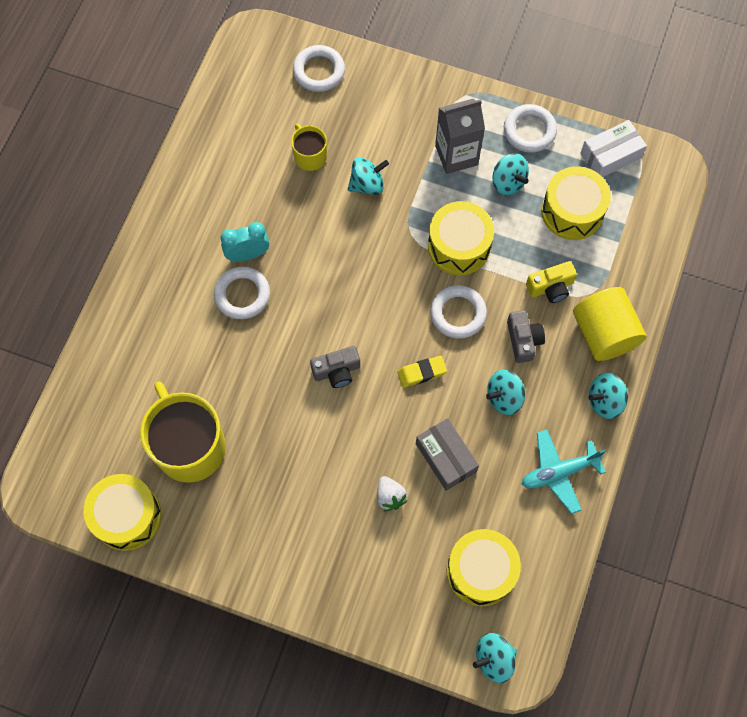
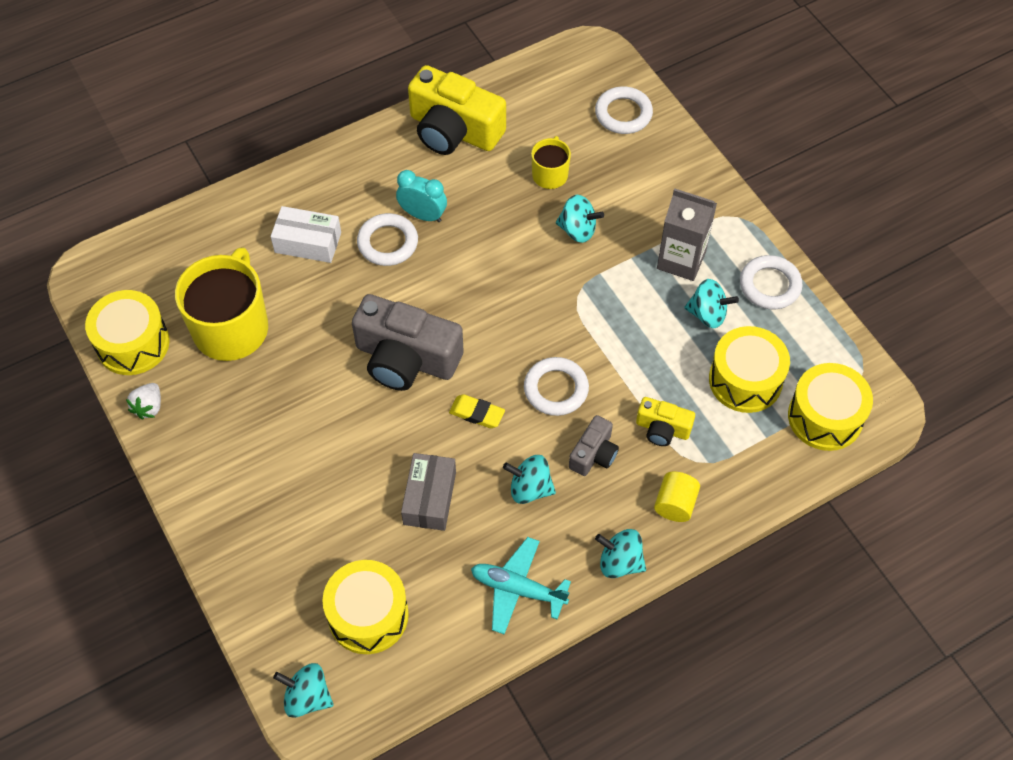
camera: 40 degrees right, 10 degrees down
grey camera [310,346,360,388] -> grey camera [352,294,464,391], size x1.97
white strawberry [377,476,407,511] -> white strawberry moved to [126,383,161,420]
yellow drum [428,201,494,275] -> yellow drum moved to [788,363,873,451]
turquoise spinning top [493,153,529,195] -> turquoise spinning top turned 75 degrees counterclockwise [684,279,739,328]
yellow cylinder [573,287,646,361] -> yellow cylinder [654,471,700,522], size x0.57
white box [580,120,647,177] -> white box moved to [271,206,341,263]
none -> yellow camera [408,65,506,155]

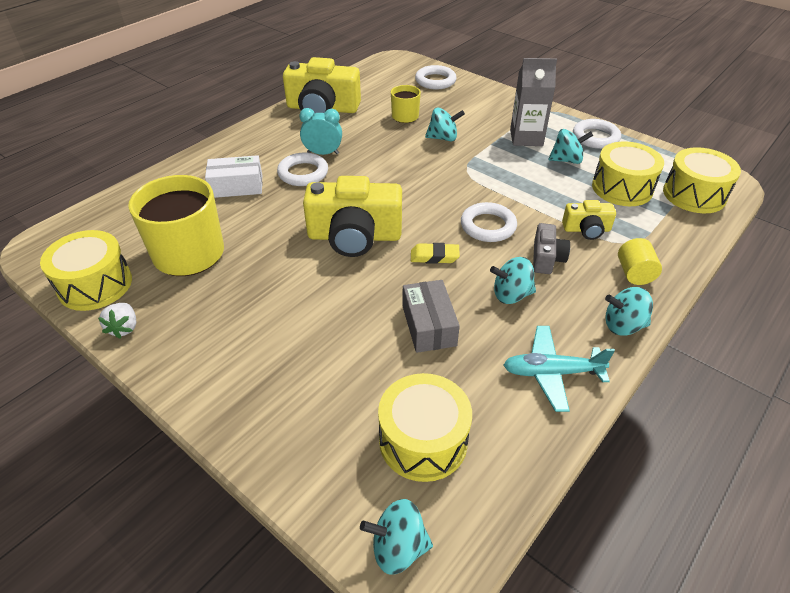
camera: 20 degrees left, 15 degrees down
grey camera [352,294,464,391] -> yellow camera [303,176,402,257]

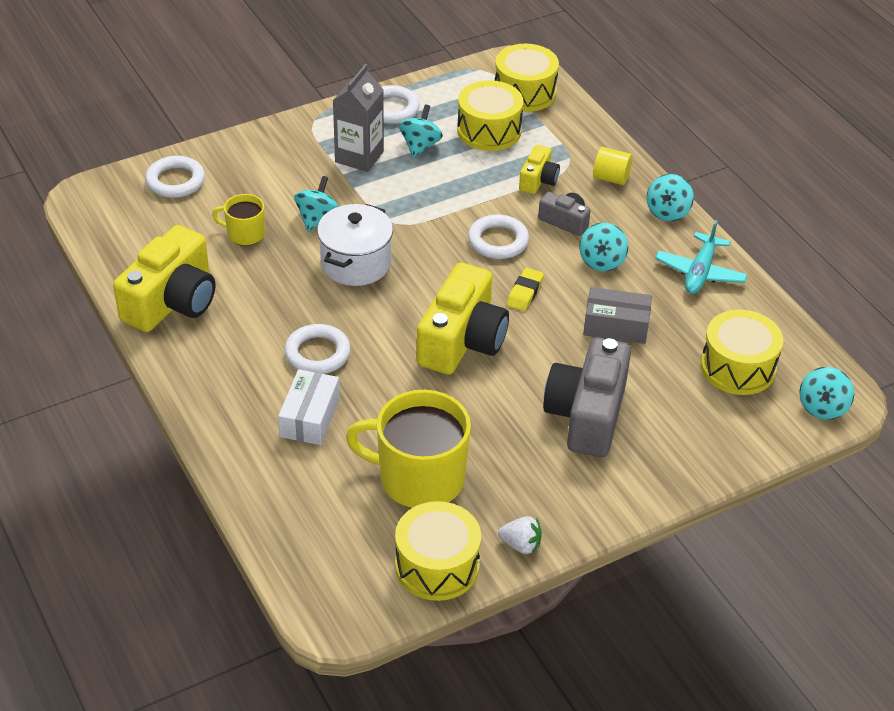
camera: 70 degrees left, 0 degrees up
turquoise clock [299,108,342,155] -> none
none -> white pot [317,204,393,286]
none -> grey camera [543,337,631,457]

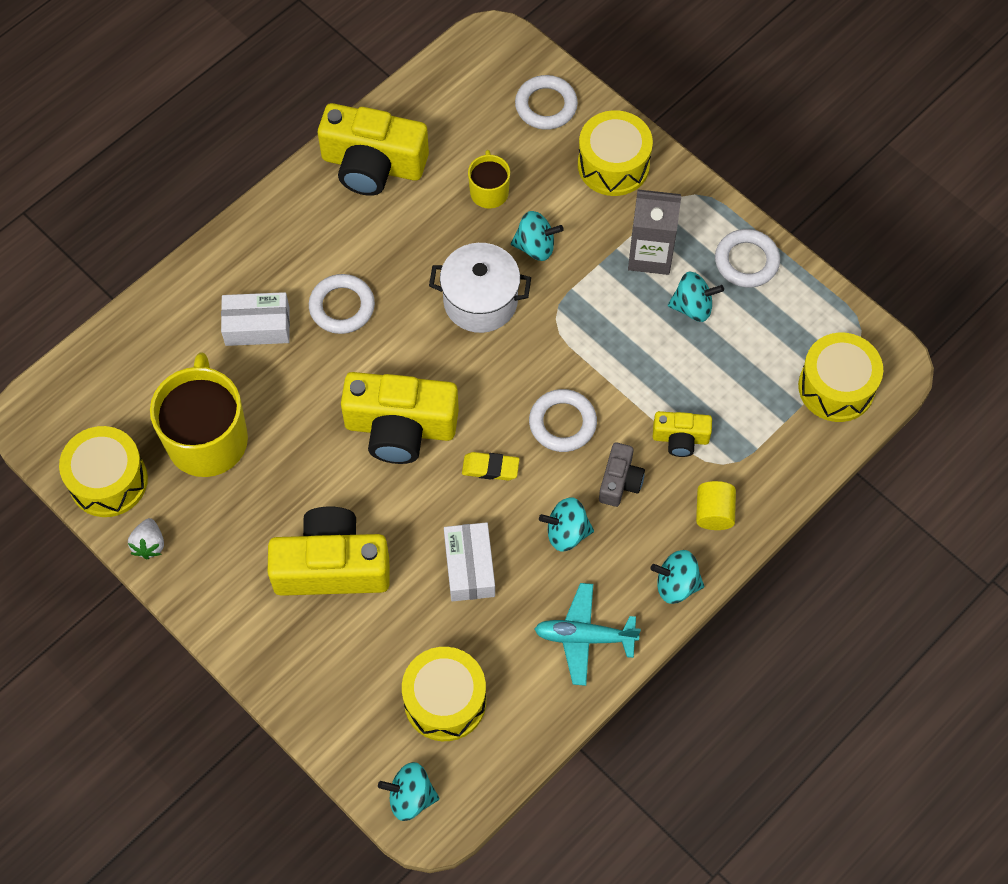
camera: 75 degrees right, 20 degrees up
yellow drum [457,80,524,151] -> yellow drum moved to [578,110,653,196]
grey camera [543,337,631,457] -> yellow camera [268,507,390,596]
grey box [583,287,652,344] -> white box [444,522,495,602]

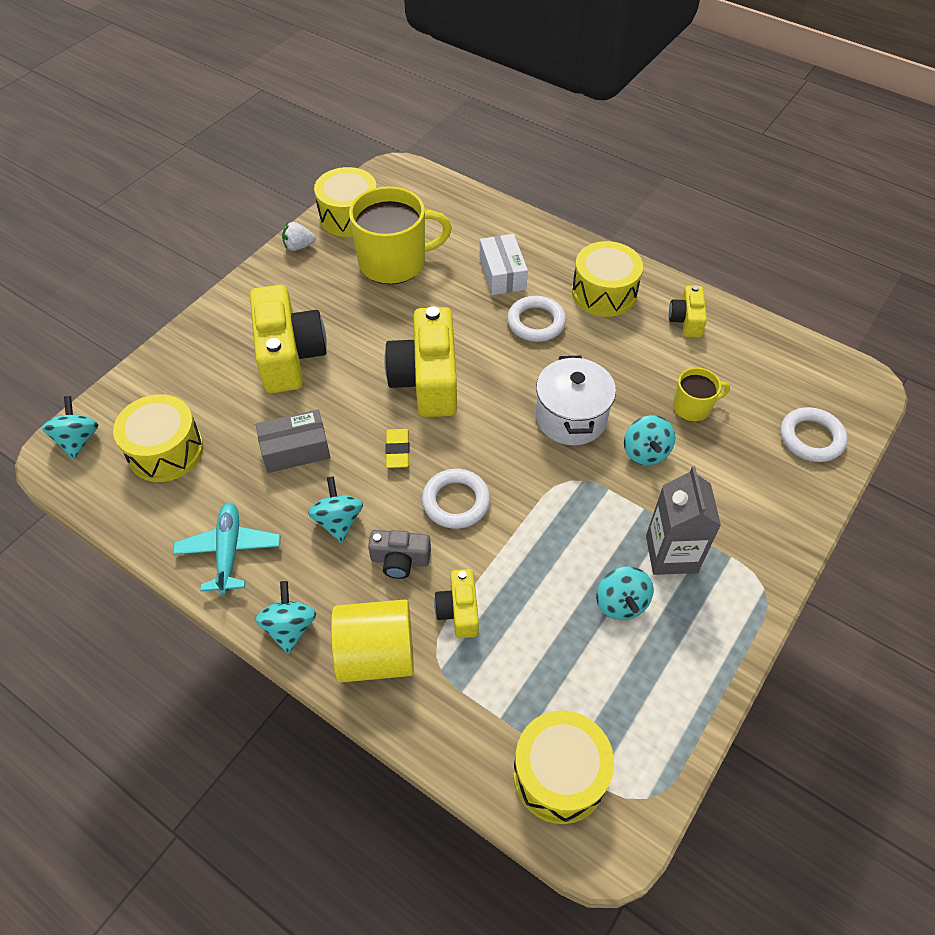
camera: 80 degrees right, 10 degrees down
yellow camera [318,103,429,196] -> yellow camera [669,285,707,338], size x0.51
white box [444,522,495,602] -> grey box [256,409,330,473]
yellow drum [578,110,653,196] -> yellow drum moved to [572,241,643,317]
yellow cylinder [696,481,736,530] -> yellow cylinder [331,600,414,683], size x1.75
white ring [715,229,780,288] -> none

